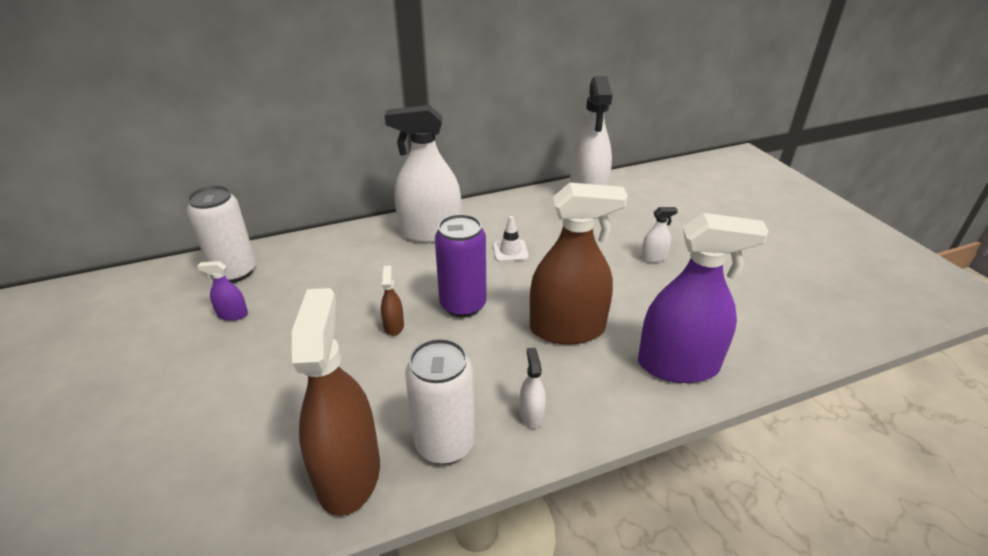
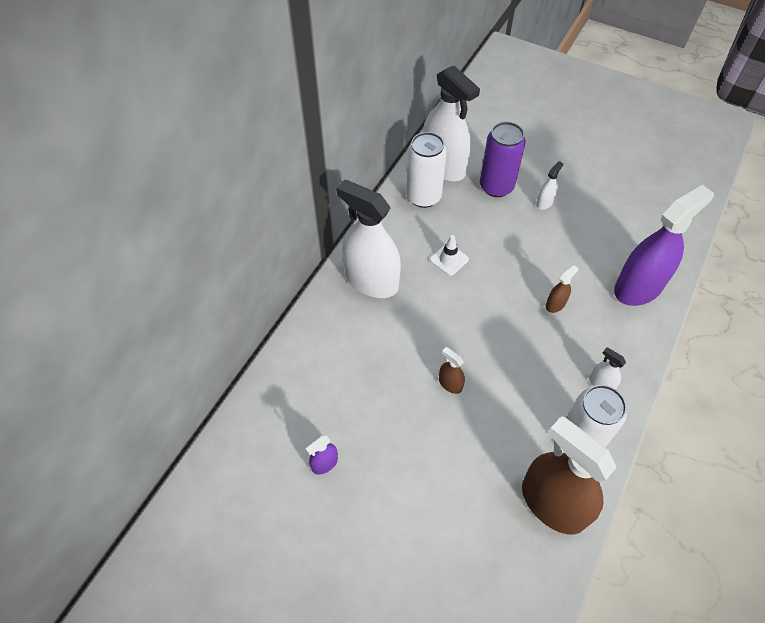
camera: 40 degrees left, 20 degrees up
white can [187,186,256,283] -> white can moved to [406,132,447,208]
white spray bottle [385,105,461,243] -> white spray bottle turned 75 degrees clockwise [336,179,401,298]
purple can [435,214,487,317] -> purple can moved to [480,122,526,197]
brown spray bottle [530,183,628,345] -> brown spray bottle [546,265,578,313], size x0.42

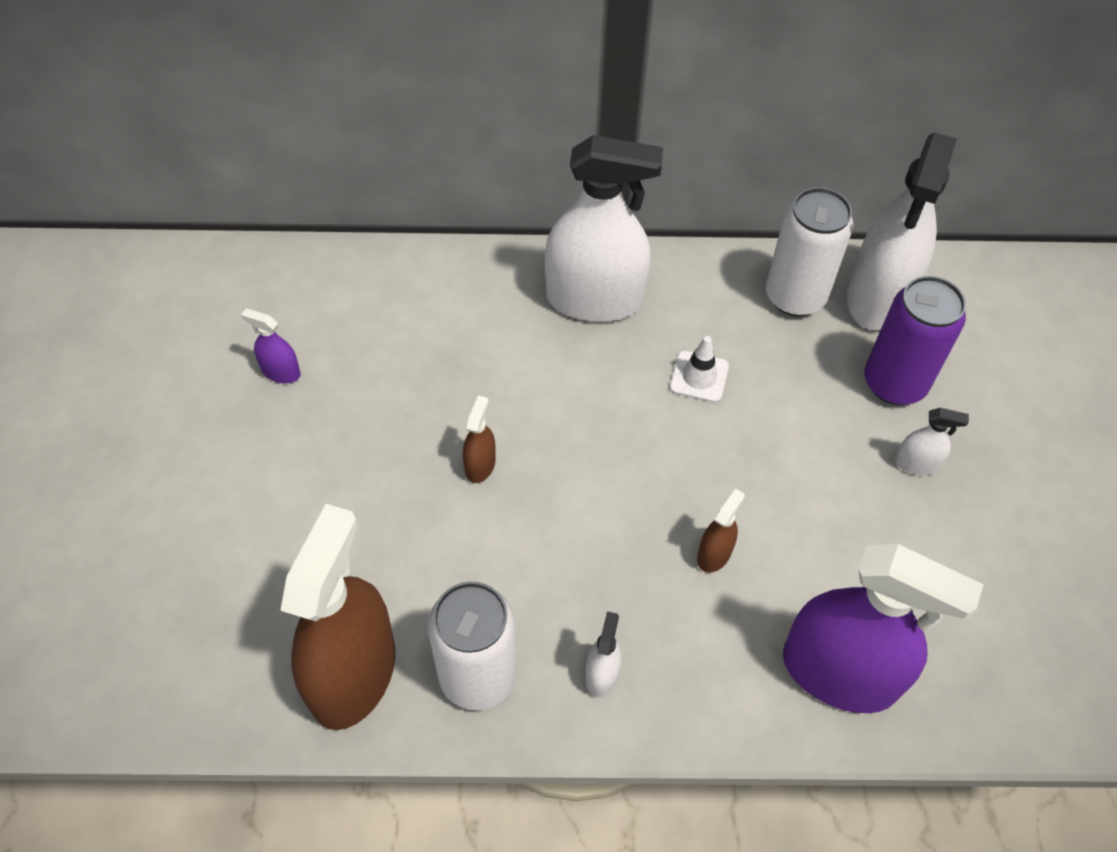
camera: 60 degrees right, 0 degrees up
white spray bottle [336,179,401,298] -> white spray bottle turned 90 degrees clockwise [545,135,663,322]
brown spray bottle [546,265,578,313] -> brown spray bottle turned 75 degrees counterclockwise [697,488,745,573]

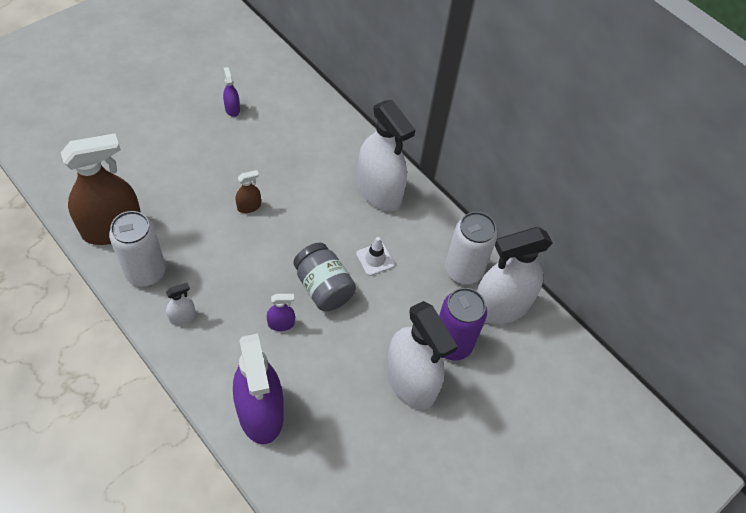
camera: 45 degrees right, 0 degrees up
brown spray bottle [697,488,745,573] -> purple spray bottle [267,294,295,331]
white spray bottle [895,408,969,476] -> white spray bottle [386,301,458,409], size x2.40
none -> grey jar [294,243,356,311]

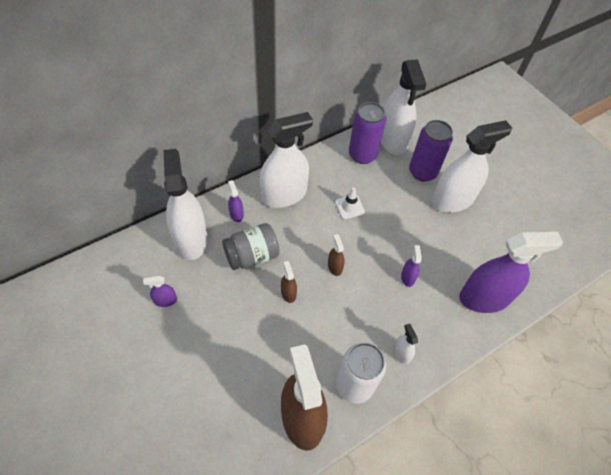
camera: 80 degrees left, 0 degrees up
grey jar [294,243,356,311] -> grey jar moved to [222,223,280,270]
white can [445,212,497,284] -> purple can [349,102,386,164]
none -> white spray bottle [164,149,208,260]
none -> purple spray bottle [228,180,244,222]
none -> brown spray bottle [328,234,345,276]

